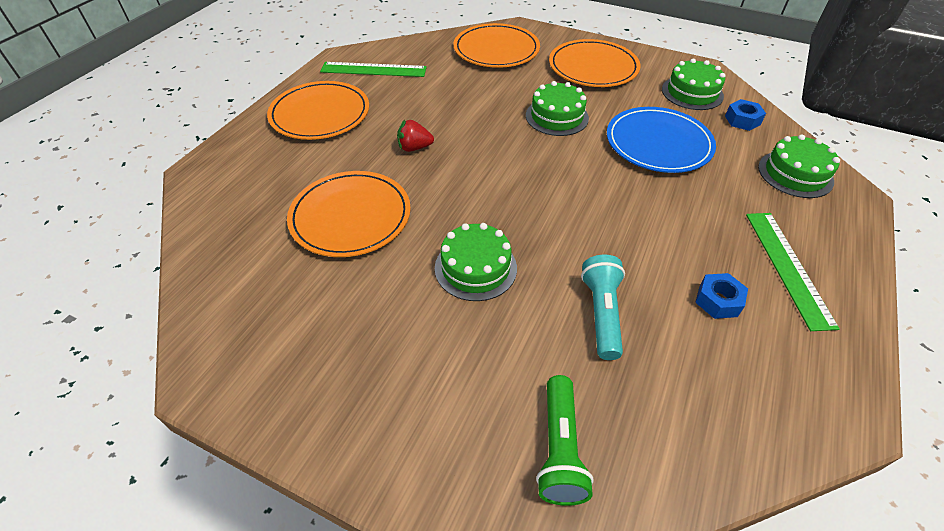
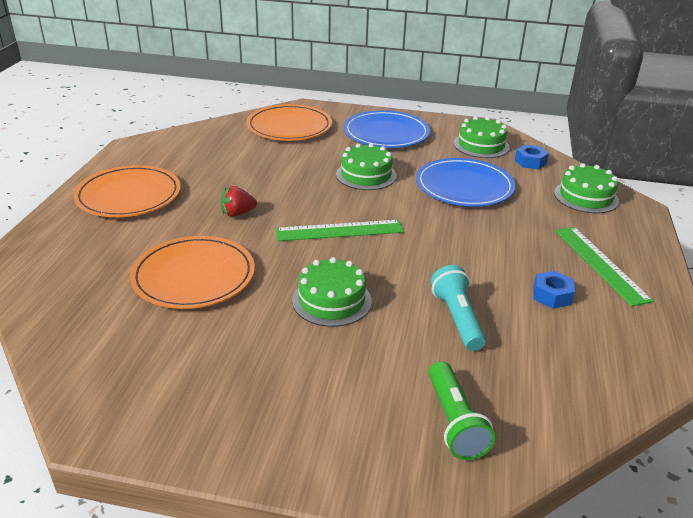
camera: 15 degrees left, 15 degrees down
green ruler [320,62,427,77] -> green ruler moved to [276,220,404,241]
orange plate [549,39,641,87] -> blue plate [344,110,430,148]

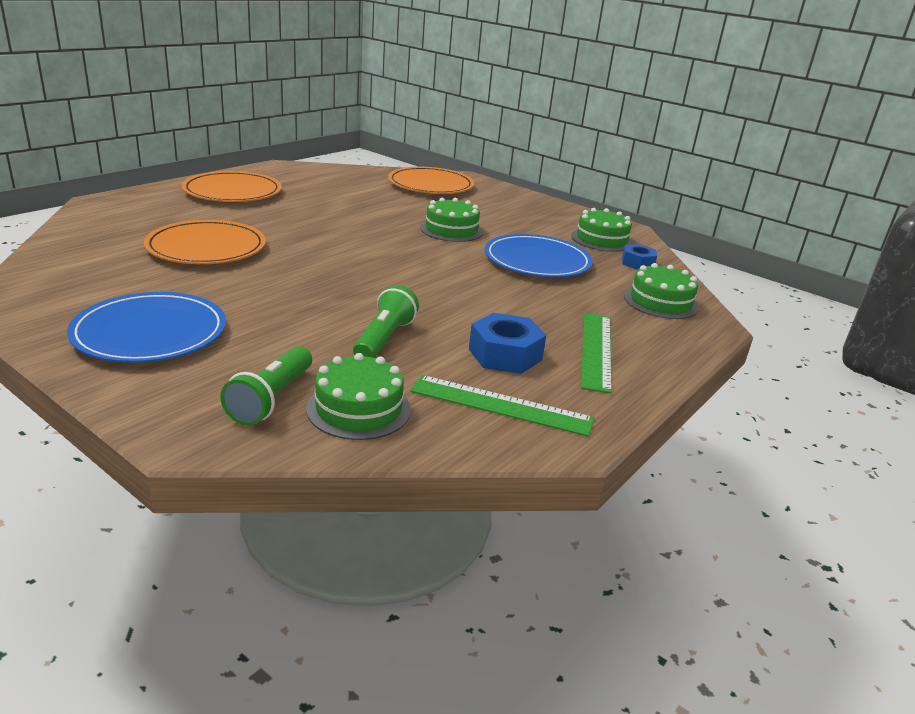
camera: 25 degrees right, 5 degrees down
red strawberry [221,186,257,217] -> none
green ruler [276,220,404,241] -> green ruler moved to [410,375,594,437]
green cake [292,257,372,327] -> green cake moved to [306,353,411,440]
blue plate [344,110,430,148] -> blue plate moved to [67,292,226,363]
turquoise flashlight [431,265,486,351] -> green flashlight [353,285,419,358]
blue nut [533,271,575,309] -> blue nut [469,313,546,374], size x1.54

